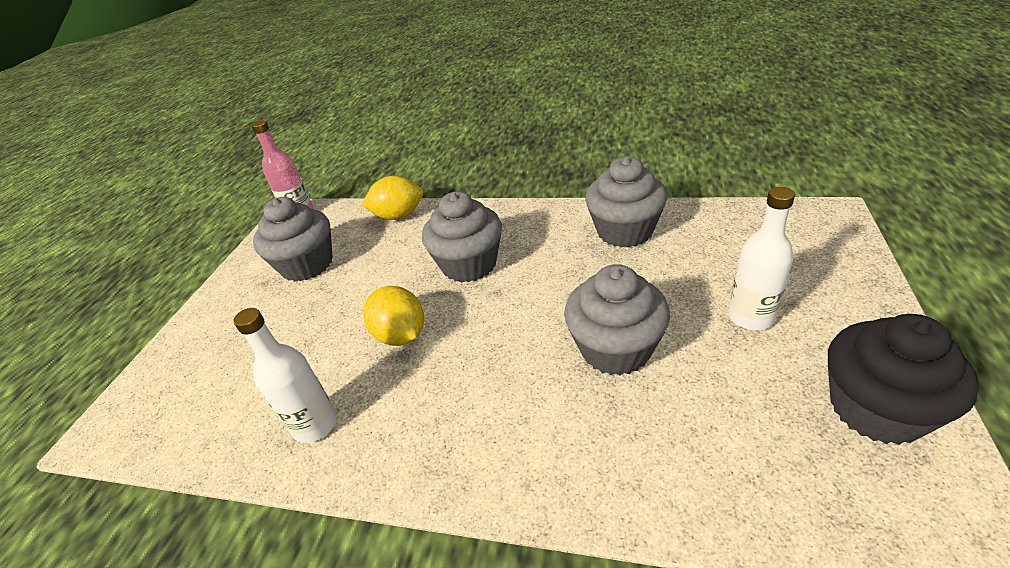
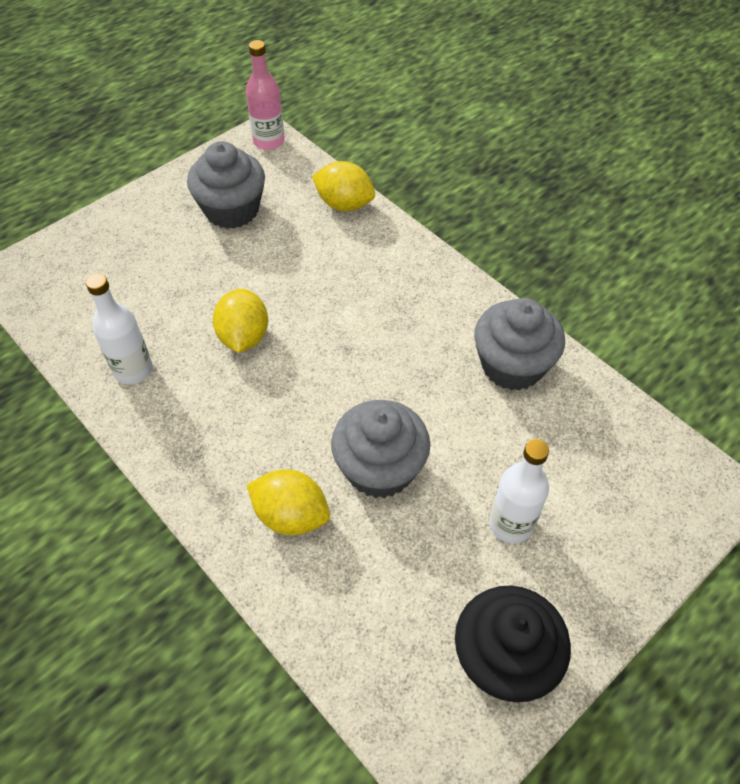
camera: 30 degrees right, 15 degrees up
grey cupcake [422,191,502,283] -> none
none -> yellow lemon [247,470,330,535]

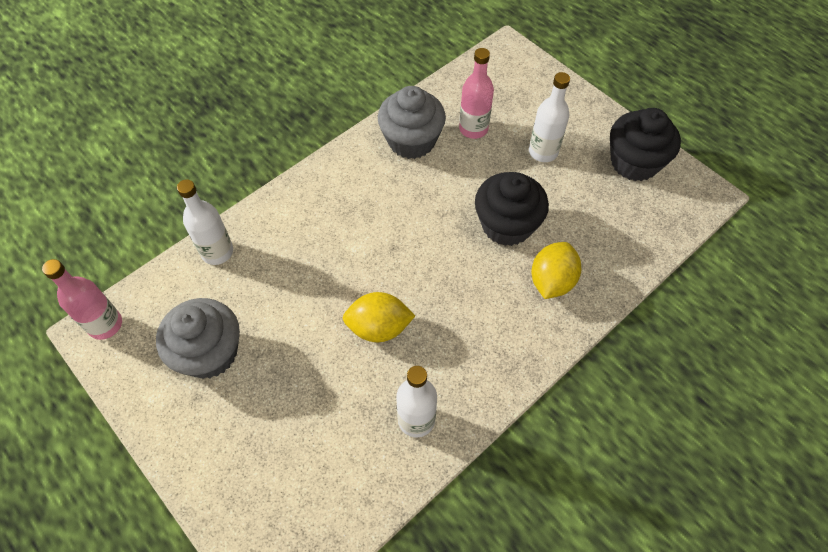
camera: 90 degrees left, 5 degrees up
yellow lemon [312,161,375,211] -> white bottle [177,179,233,265]
grey cupcake [331,400,430,498] -> black cupcake [475,172,549,246]
none -> pink bottle [459,48,494,139]

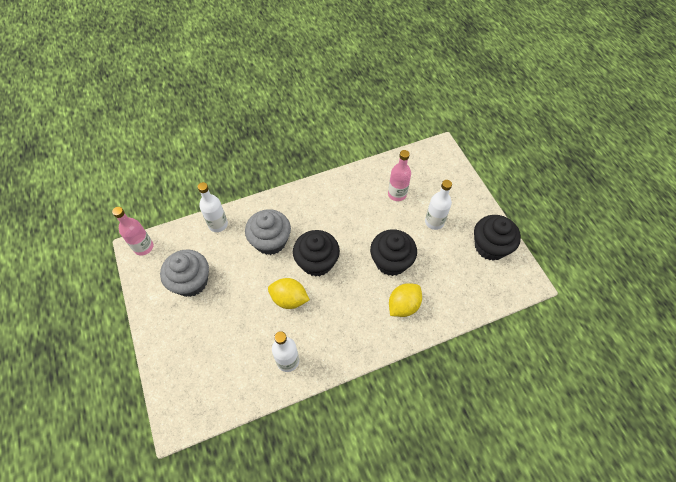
camera: 20 degrees right, 0 degrees up
grey cupcake [378,86,446,159] -> grey cupcake moved to [245,209,291,255]
none -> black cupcake [293,230,340,277]

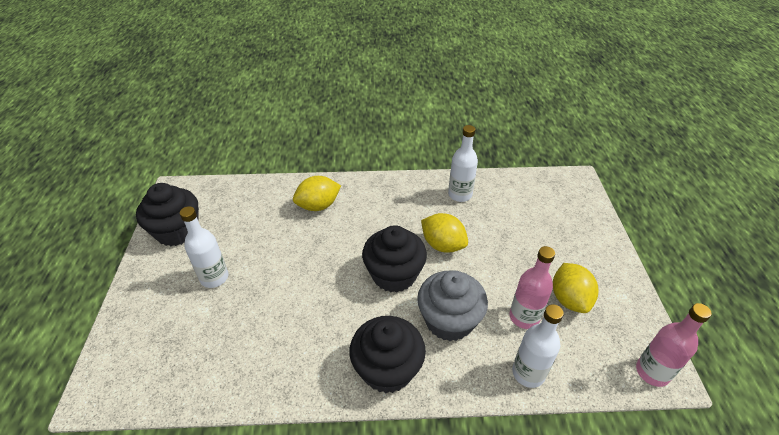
camera: 160 degrees left, 15 degrees down
grey cupcake [160,249,209,297] -> yellow lemon [553,263,598,313]
black cupcake [370,229,417,276] -> black cupcake moved to [350,316,426,393]
pink bottle [388,150,411,201] -> pink bottle moved to [510,246,555,329]

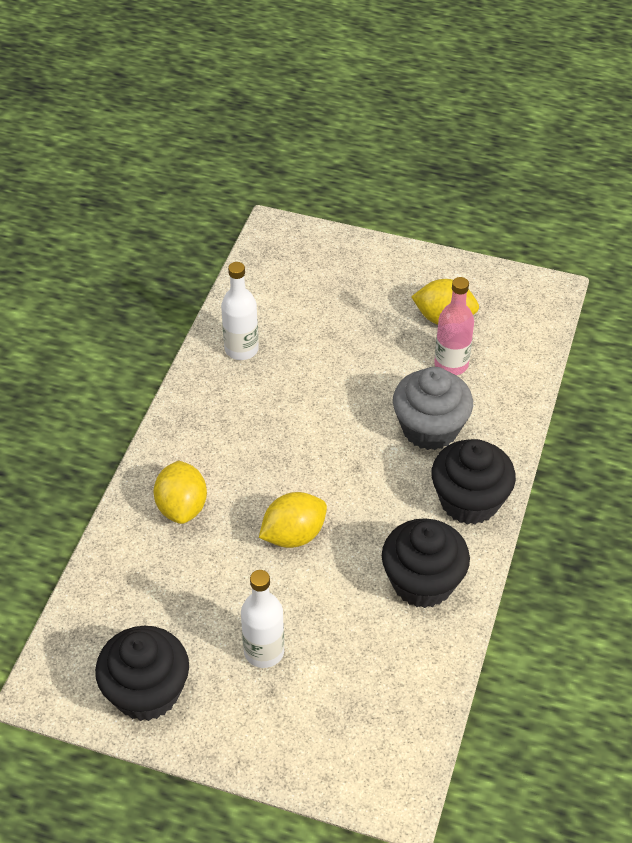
camera: 70 degrees left, 5 degrees up
black cupcake [362,225,427,293] -> black cupcake moved to [382,518,470,608]
yellow lemon [421,213,468,253] -> yellow lemon moved to [259,492,327,548]
white bottle [512,304,564,388] -> none
pink bottle [636,303,712,387] -> none

